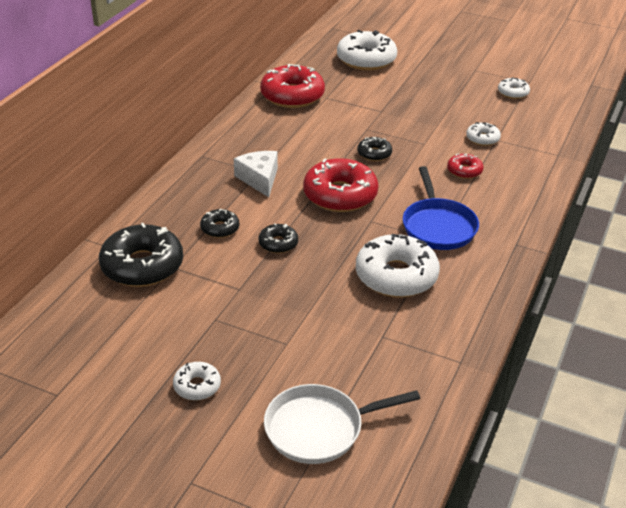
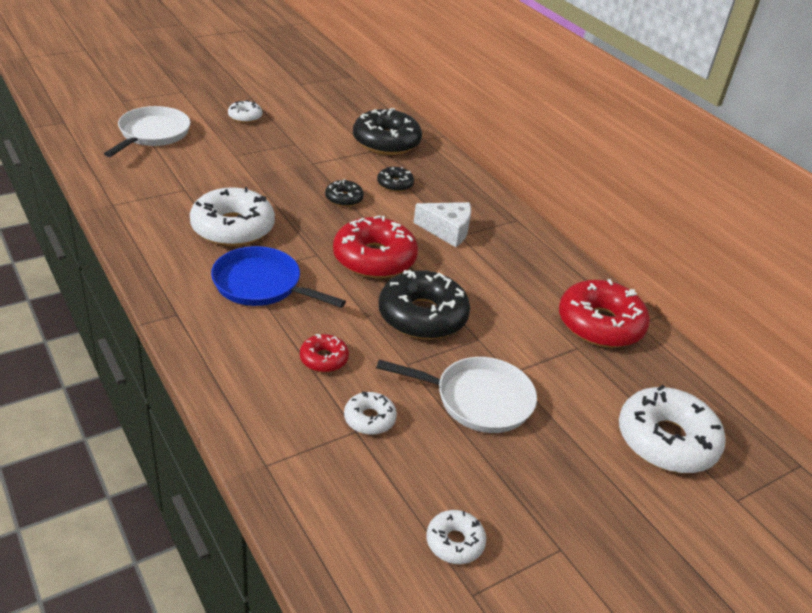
camera: 120 degrees right, 0 degrees up
black donut [357,137,392,161] -> black donut [379,270,470,339], size x2.01
none -> white pan [376,357,537,433]

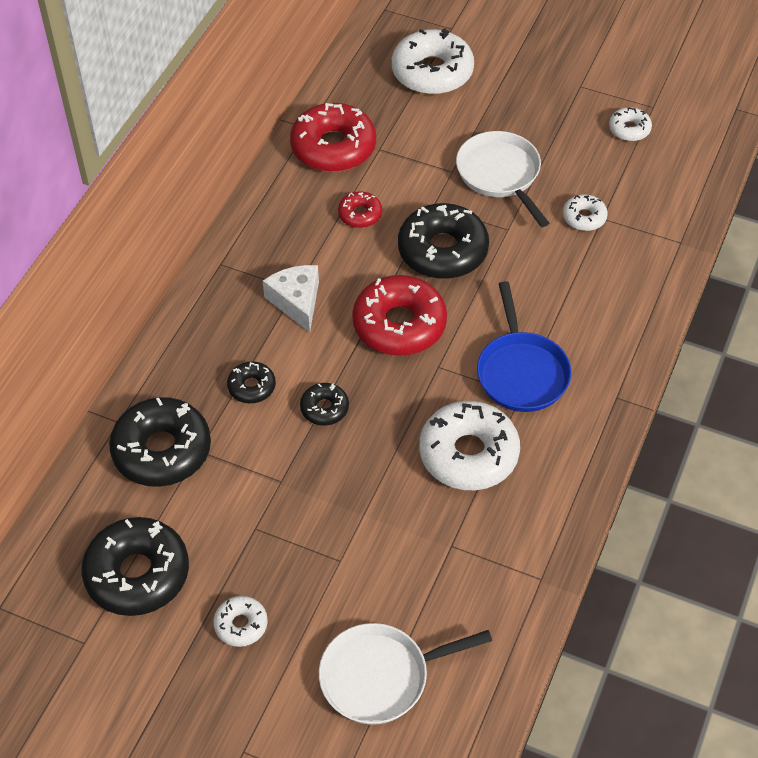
camera: 120 degrees left, 15 degrees up
red donut [300,334,349,372] -> red donut moved to [338,192,382,228]
none -> black donut [82,517,189,616]

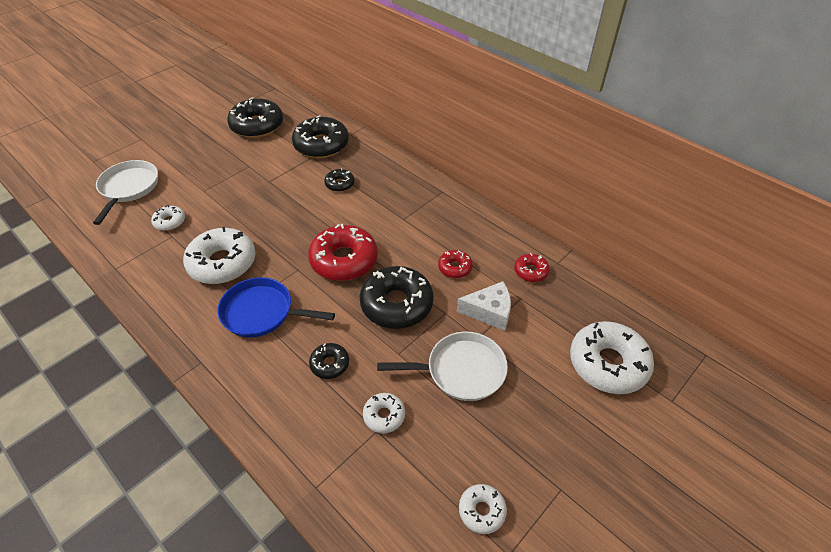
camera: 110 degrees right, 5 degrees down
white donut [213,596,268,647] -> white donut moved to [151,205,185,231]
white cheese [263,265,319,332] -> white cheese moved to [457,281,511,331]
red donut [290,103,376,172] -> red donut [514,253,550,282], size x0.50
black donut [300,383,349,426] -> black donut moved to [309,343,349,379]

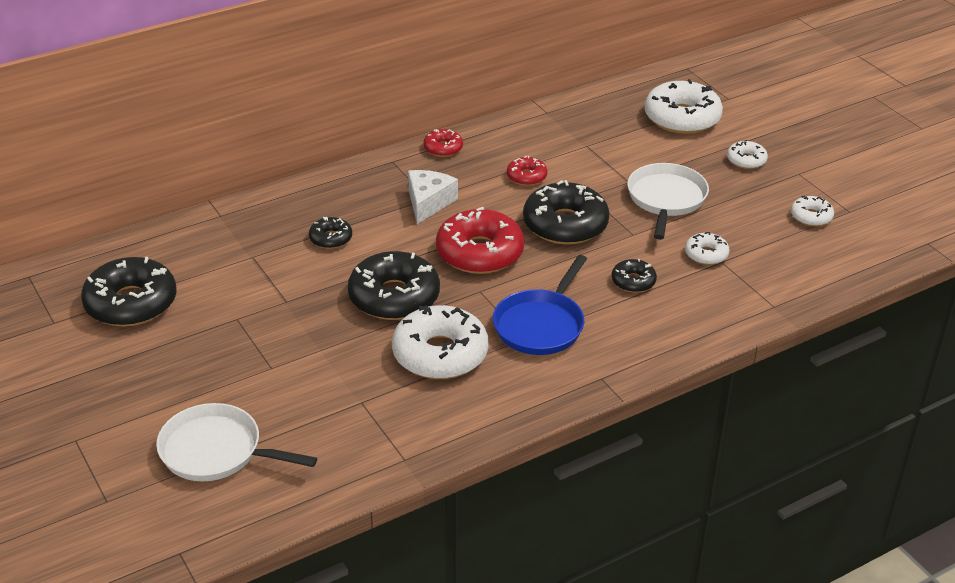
camera: 75 degrees left, 10 degrees down
white donut [151,205,185,231] -> white donut moved to [727,140,768,169]
black donut [292,115,349,158] -> black donut moved to [348,251,440,320]
white cheese [457,281,511,331] -> white cheese moved to [408,170,458,224]
red donut [514,253,550,282] -> red donut moved to [423,129,463,157]

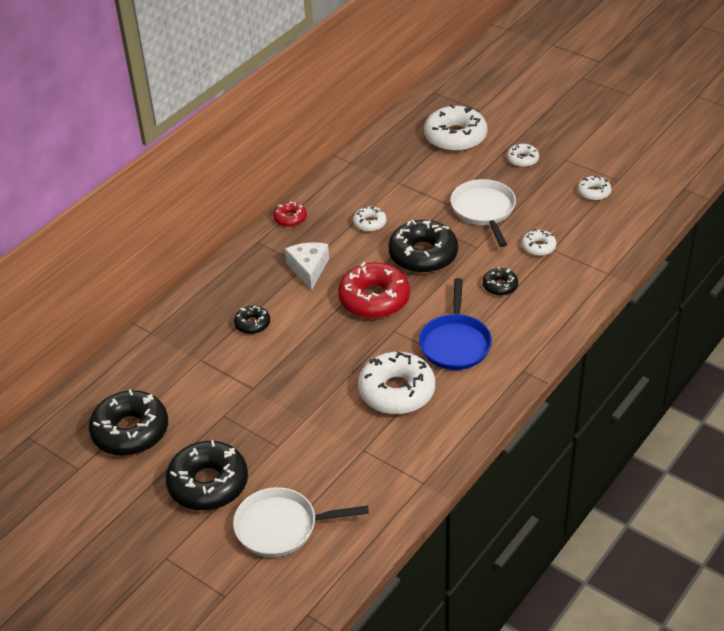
camera: 20 degrees left, 5 degrees up
black donut [348,251,440,320] -> black donut moved to [165,440,248,510]
red donut [507,156,547,186] -> white donut [353,206,387,232]

